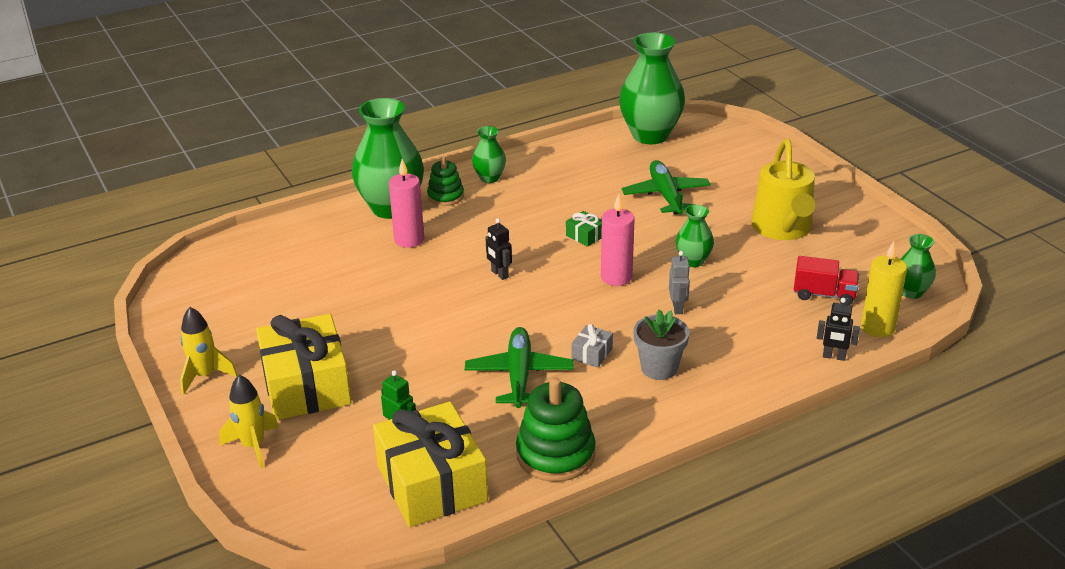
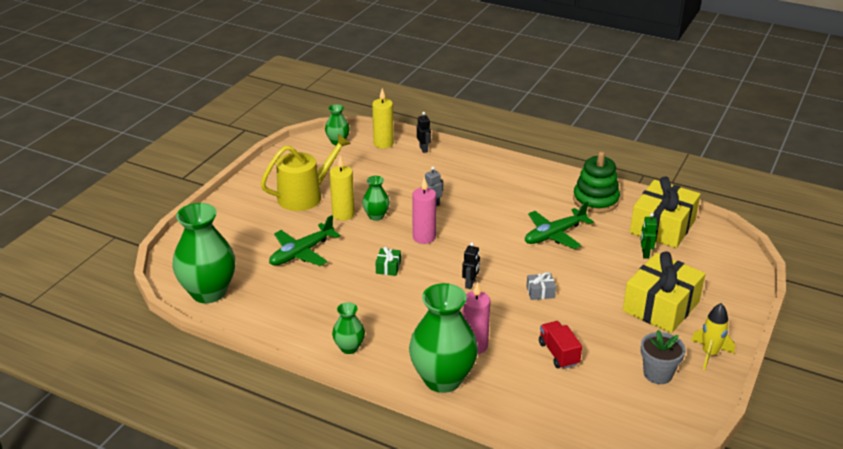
camera: 125 degrees left, 0 degrees up
yellow rocket [219,375,279,468] -> none
green stacking toy [427,157,464,206] -> none
grey gift [571,324,613,367] -> grey gift moved to [526,272,556,300]
grey flower pot [633,309,689,380] -> grey flower pot moved to [641,330,686,384]
red truck [794,256,859,305] -> red truck moved to [539,321,582,369]
none -> yellow candle [330,156,355,221]

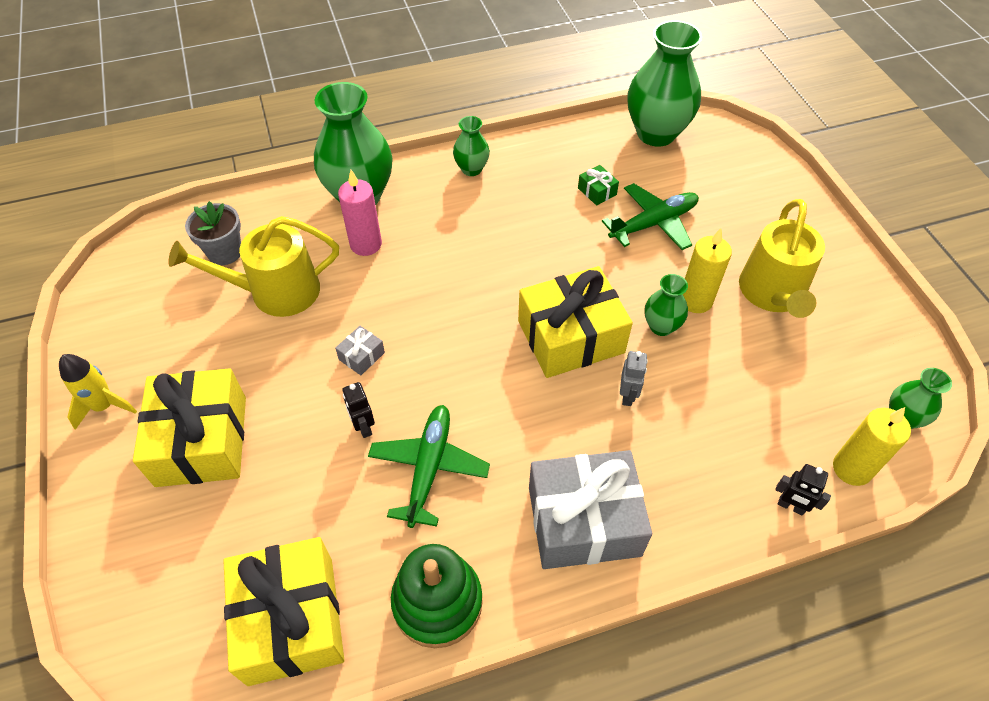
camera: 135 degrees right, 20 degrees up
green plane [269,215,340,266] -> green plane turned 60 degrees clockwise [602,183,699,250]
green gift [375,247,401,276] -> green gift moved to [578,165,619,205]
pink candle [412,177,436,244] -> yellow gift [518,266,633,378]
black robot [462,242,480,289] -> black robot moved to [342,382,375,438]
red truck [539,321,582,369] -> yellow watering can [168,216,339,317]
green robot [640,213,657,259] -> none
grey flower pot [641,330,686,384] -> grey flower pot moved to [185,201,241,265]
none -> grey gift [529,450,652,569]

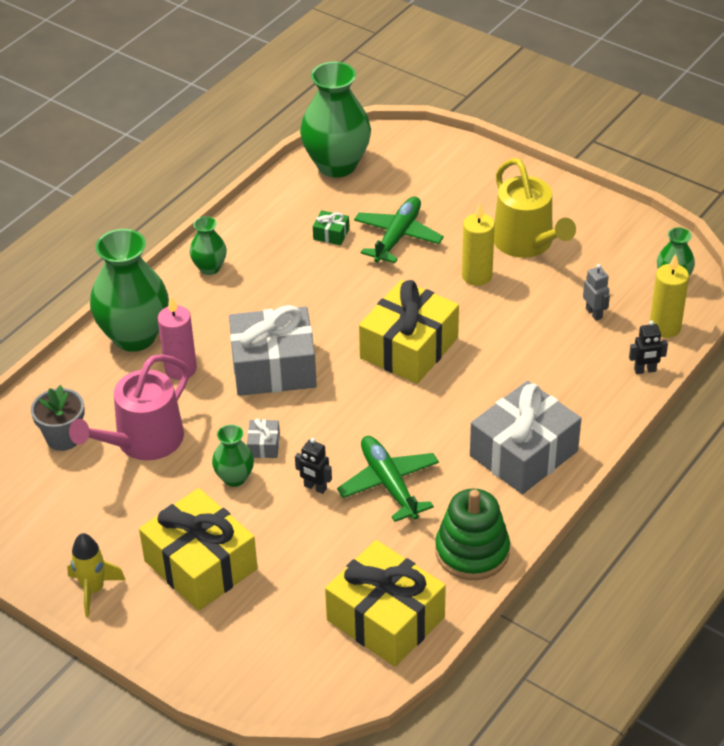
camera: 35 degrees left, 10 degrees down
yellow watering can [168,216,339,317] -> pink watering can [69,354,190,460]
grey robot [620,351,648,406] -> grey robot moved to [583,264,610,321]
green vase [644,274,688,336] -> green vase moved to [212,424,254,487]
none -> grey gift [229,305,317,396]

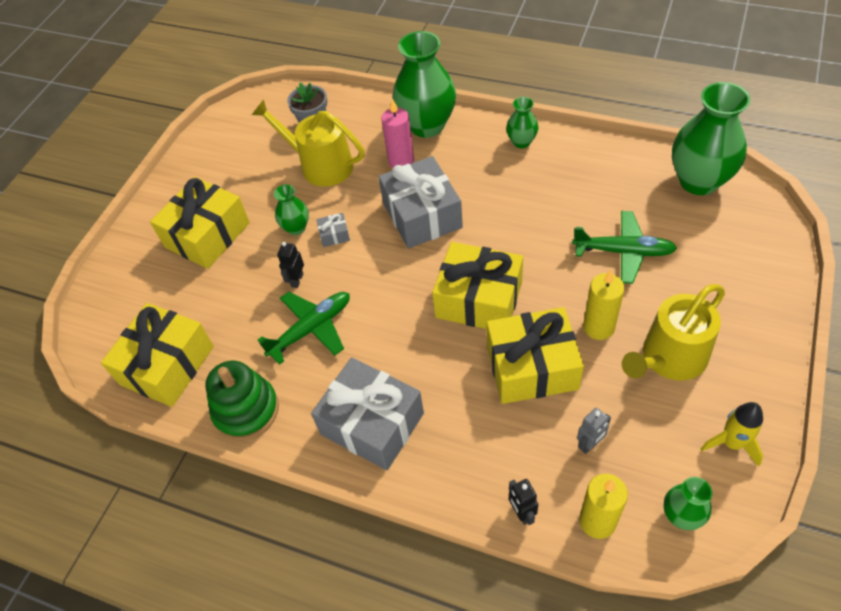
camera: 80 degrees right, 10 degrees up
yellow rocket [67,533,126,617] -> yellow rocket moved to [701,402,763,467]
pink watering can [69,354,190,460] -> yellow watering can [252,99,365,187]
green gift [313,210,349,245] -> none
none -> yellow gift [486,307,584,404]

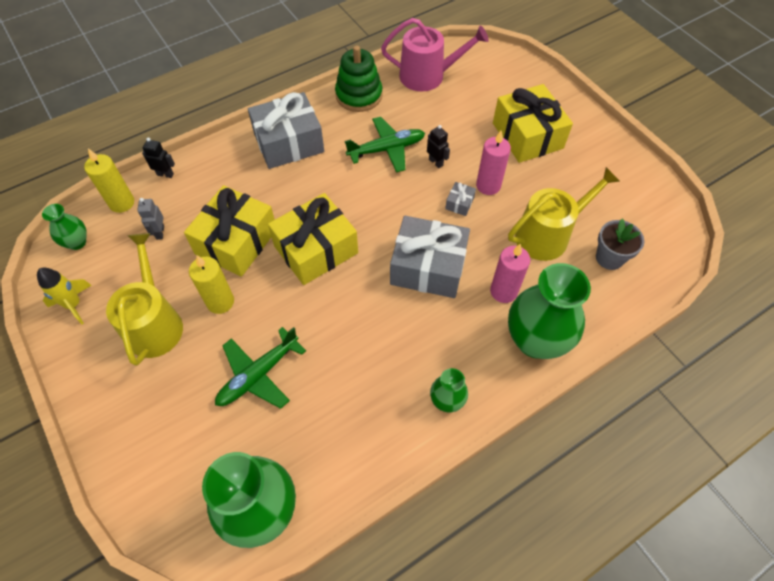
camera: 120 degrees right, 5 degrees up
yellow gift [101,303,214,407] -> pink watering can [381,18,489,91]
green plane [258,292,350,365] -> green plane turned 105 degrees counterclockwise [345,117,425,173]
green vase [274,185,309,235] -> pink candle [476,131,511,195]

